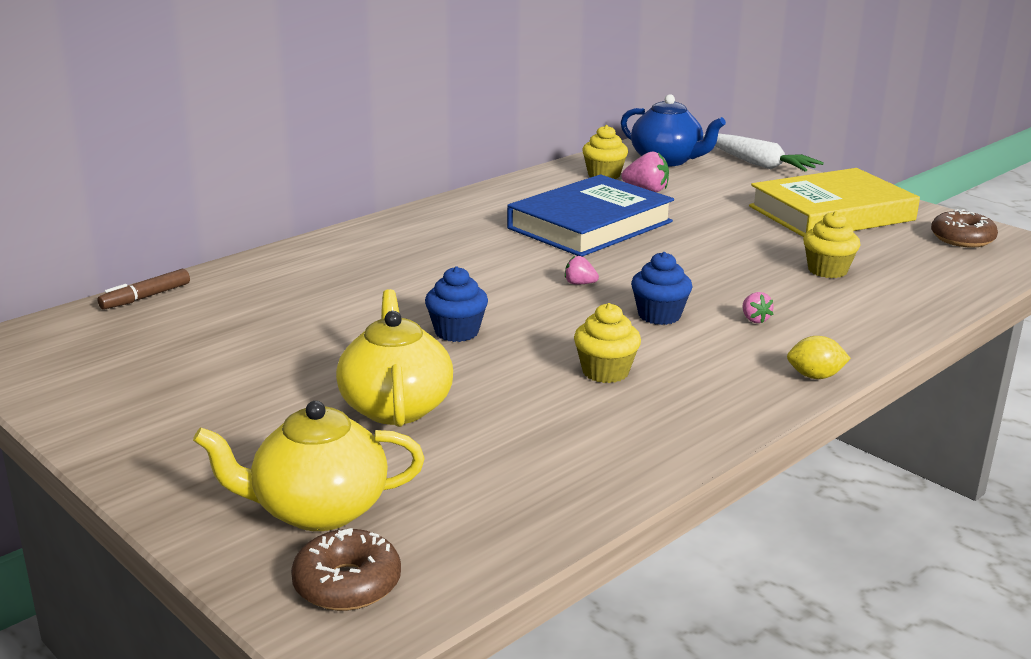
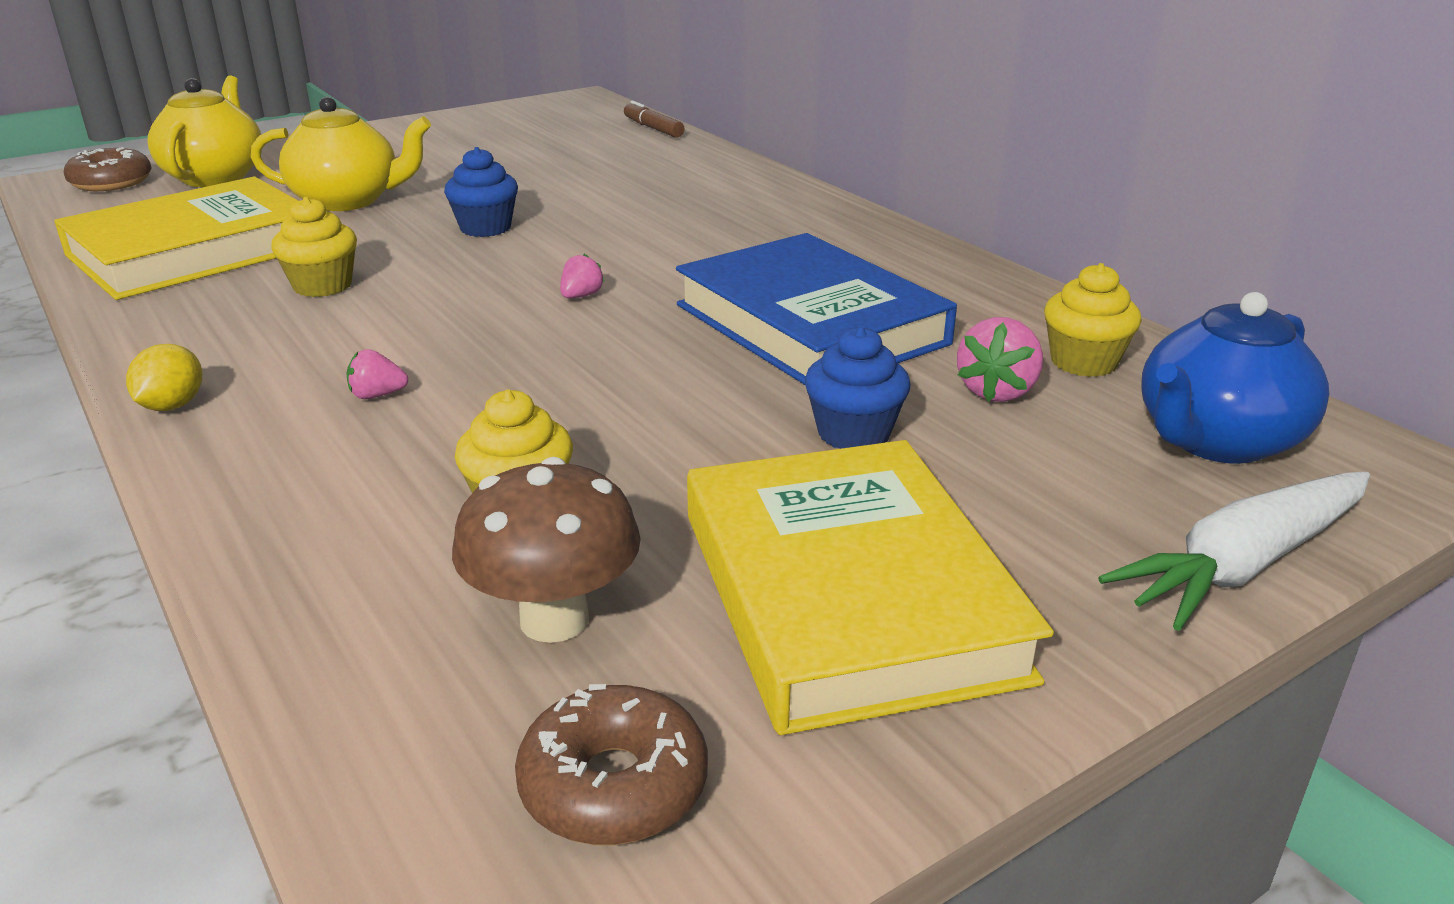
camera: 100 degrees right, 5 degrees up
blue cupcake [631,252,692,325] -> blue cupcake moved to [805,326,911,449]
none -> yellow book [54,176,298,300]
none -> brown mushroom [452,457,641,643]

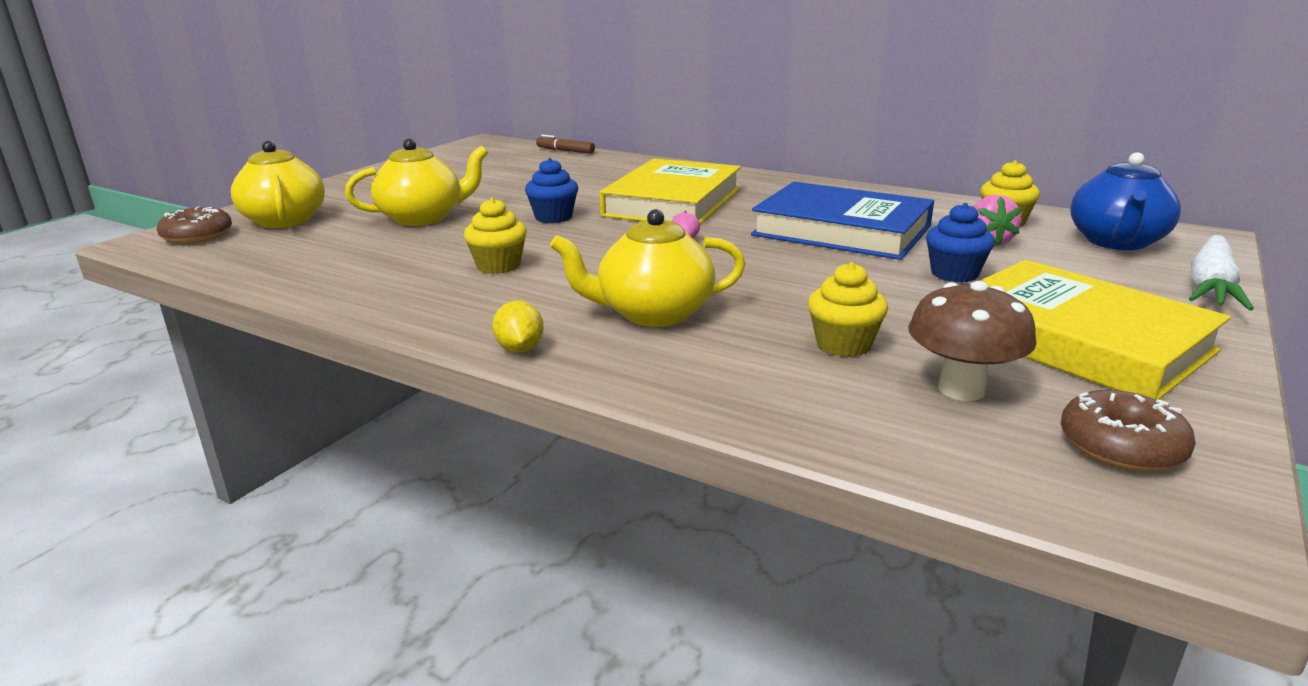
camera: 25 degrees left, 5 degrees down
yellow book [54,176,298,300] -> yellow book moved to [599,159,741,225]
pink strawberry [346,349,408,399] -> yellow teapot [550,209,745,327]

